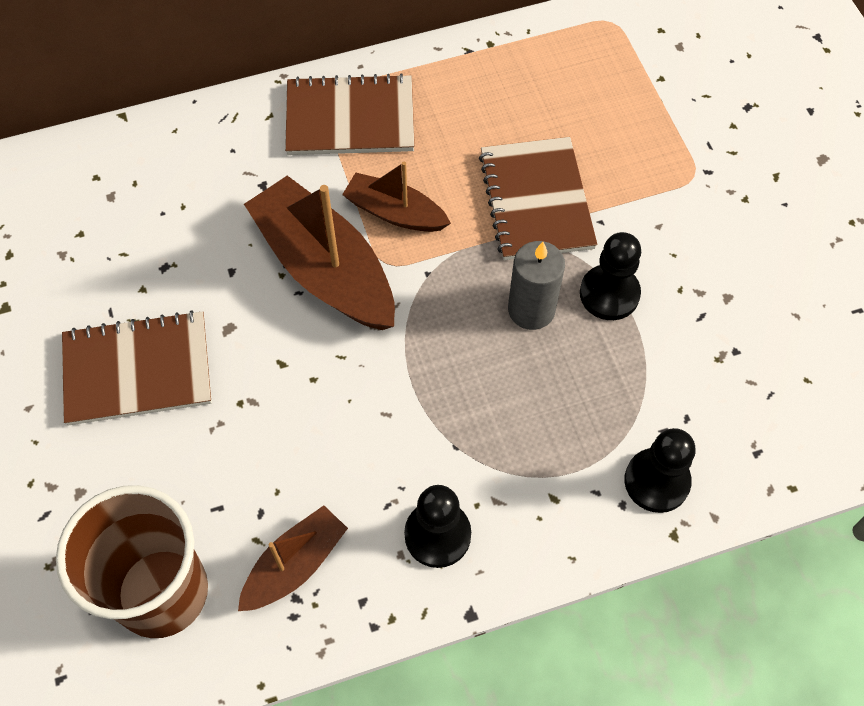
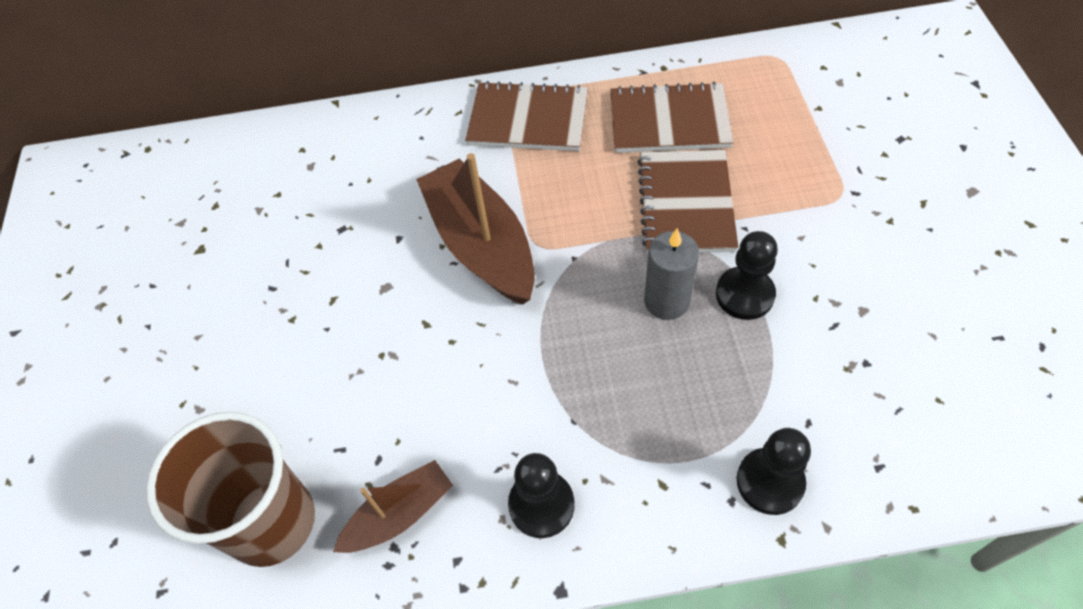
camera: 15 degrees right, 5 degrees down
brown notebook [62,310,212,426] -> brown notebook moved to [610,82,734,153]
brown boat [342,162,451,232] -> none

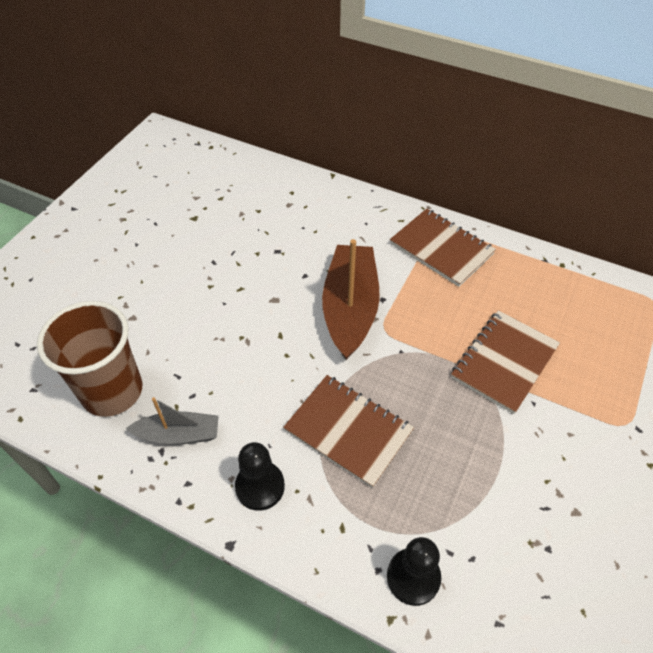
camera: 30 degrees right, 5 degrees down
brown boat [333,460,453,553] -> grey boat [126,397,219,445]
brown notebook [610,82,734,153] -> brown notebook moved to [283,375,414,488]
grey candle [644,228,699,320] -> none
black pawn [716,231,778,320] -> none

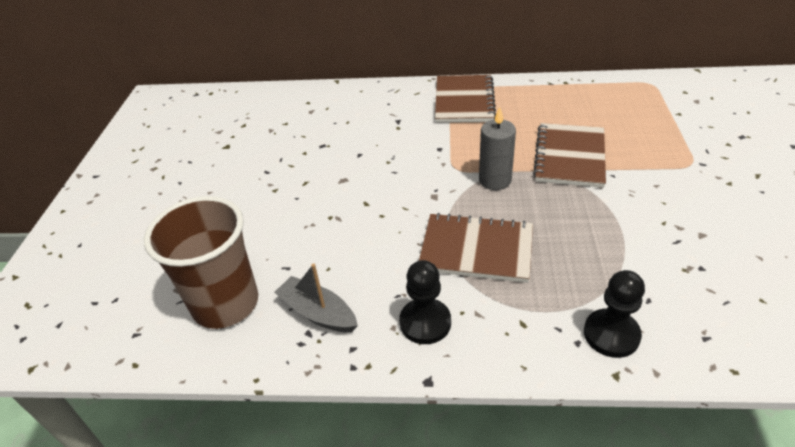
camera: 20 degrees left, 10 degrees down
grey boat [126,397,219,445] -> grey boat turned 120 degrees counterclockwise [274,264,358,332]
brown boat [322,239,379,360] -> none
brown notebook [390,209,496,287] -> brown notebook turned 75 degrees clockwise [435,75,496,123]
none -> grey candle [479,107,516,190]

